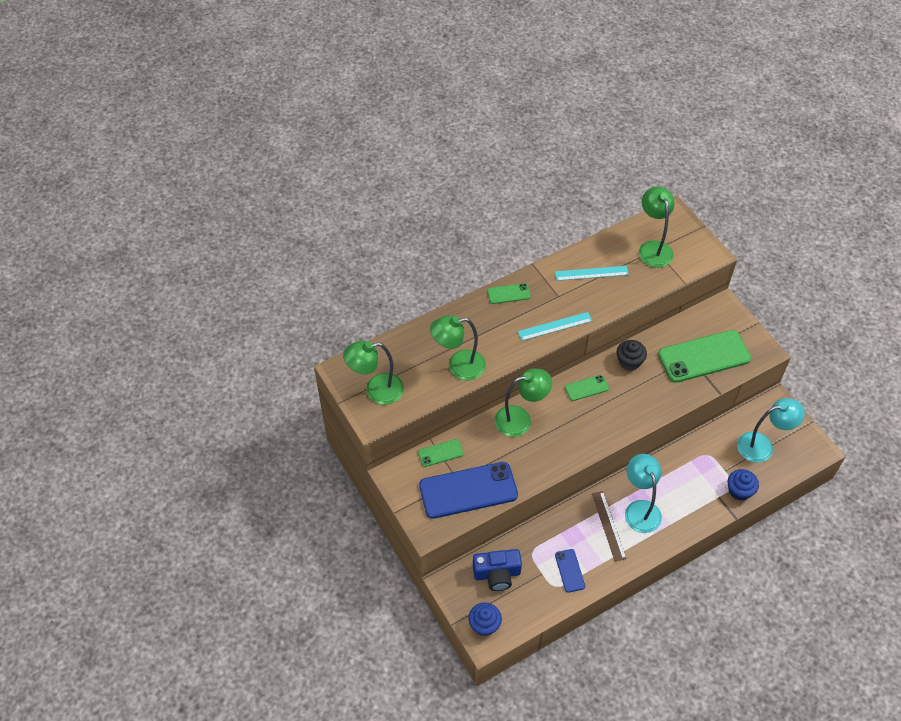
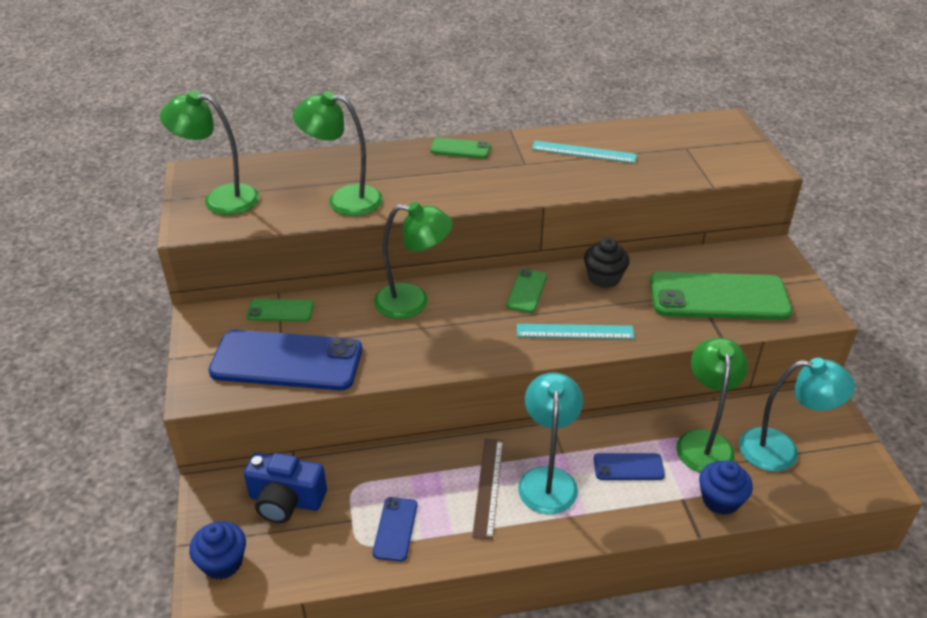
camera: 20 degrees right, 15 degrees down
turquoise ruler [518,312,592,341] -> turquoise ruler moved to [517,324,635,339]
green phone [565,375,609,401] -> green phone turned 75 degrees counterclockwise [506,269,547,313]
green lamp [639,187,675,268] -> green lamp moved to [676,338,748,473]
none -> blue phone [594,453,665,480]

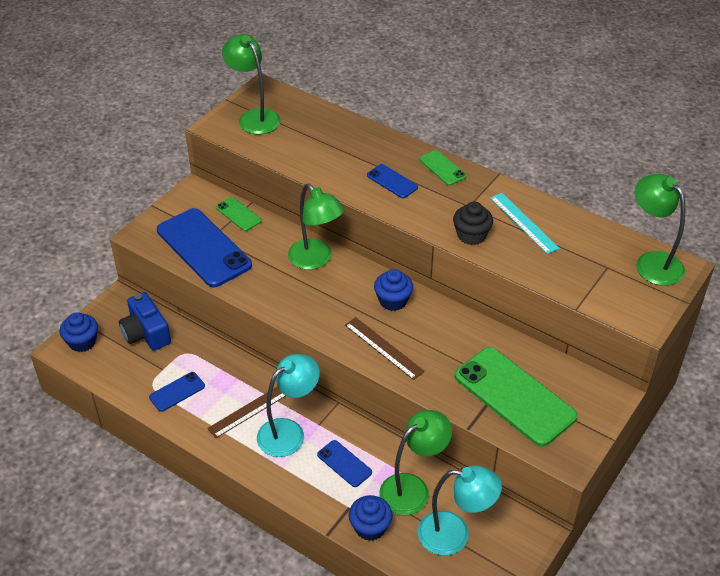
camera: 45 degrees right, 5 degrees up
green lamp [293,91,383,216] -> green lamp moved to [635,174,685,286]
green phone [506,269,547,313] -> blue cupcake [374,269,413,311]
turquoise ruler [517,324,635,339] -> brown ruler [345,317,425,380]
black cupcake [584,238,630,288] -> black cupcake moved to [453,202,493,245]
turquoise lamp [739,358,855,471] -> turquoise lamp turned 45 degrees counterclockwise [418,465,502,555]
none -> blue phone [367,164,418,198]

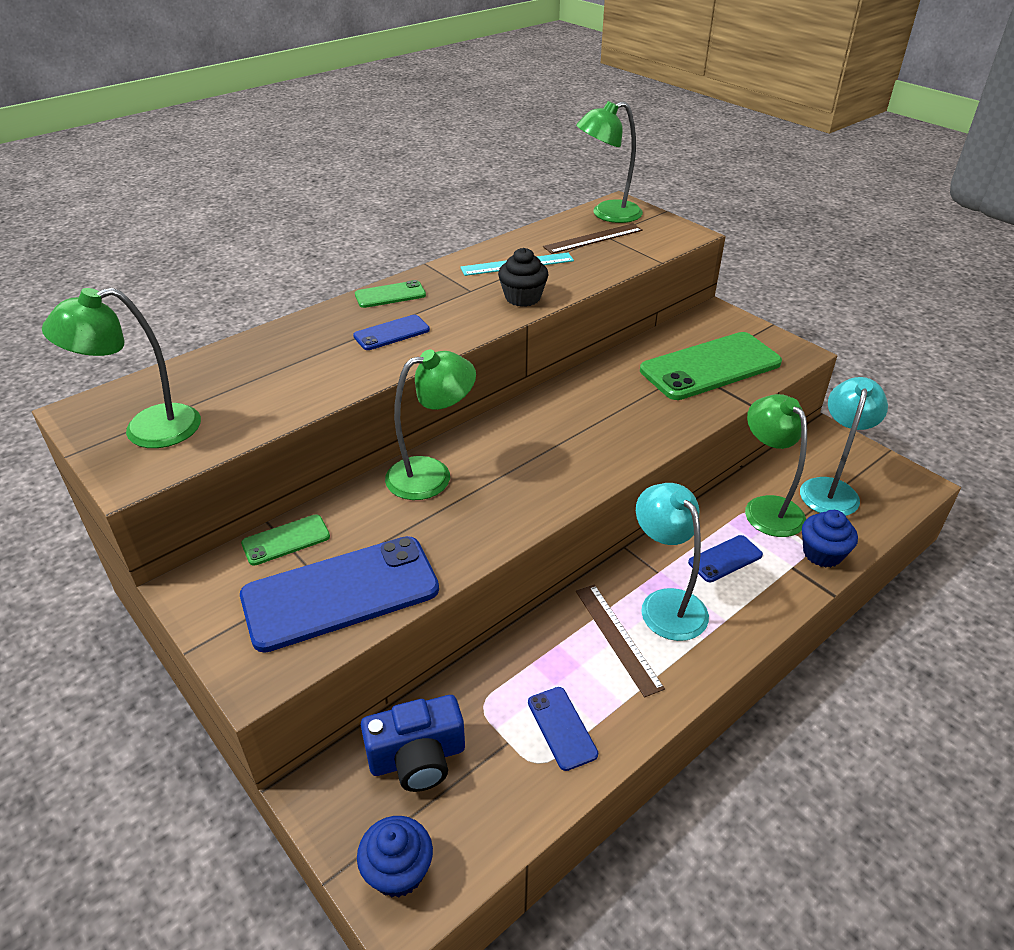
camera: 75 degrees left, 5 degrees down
brown ruler [345,317,425,380] -> brown ruler moved to [543,224,643,254]
blue cupcake [374,269,413,311] -> none

